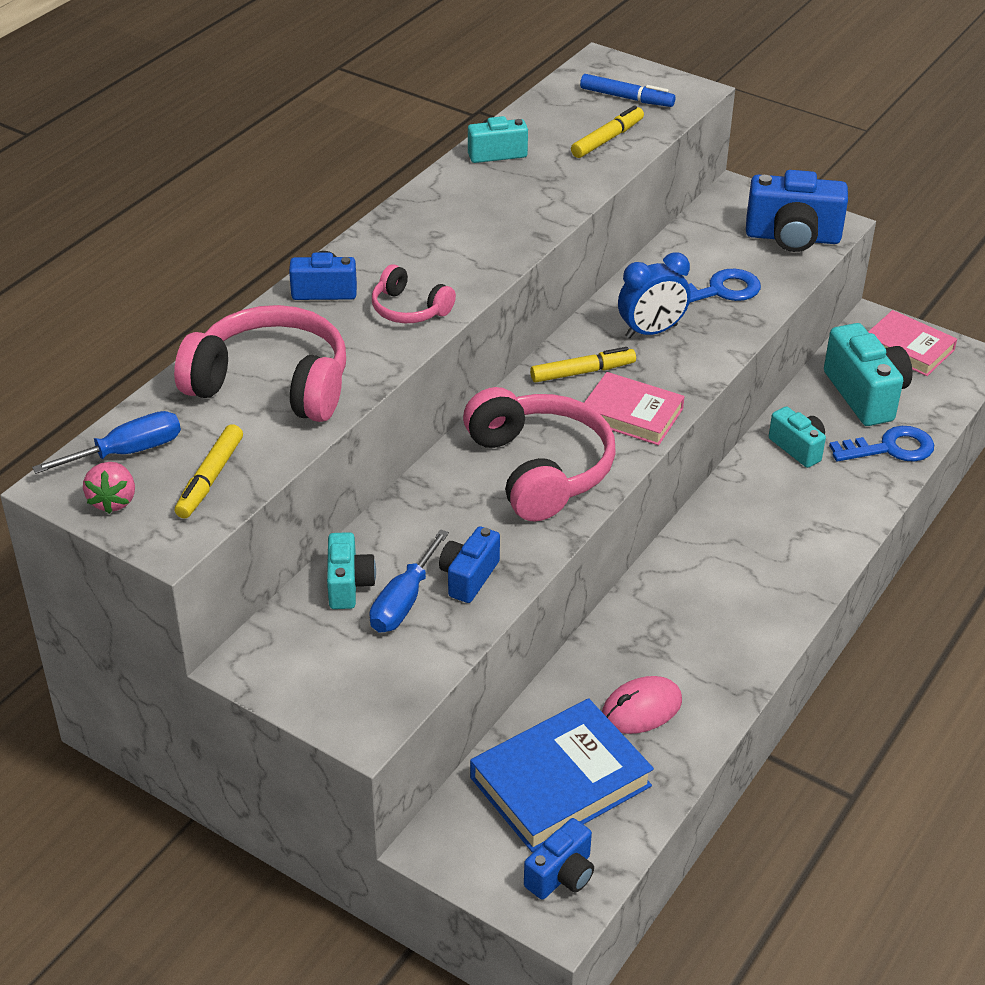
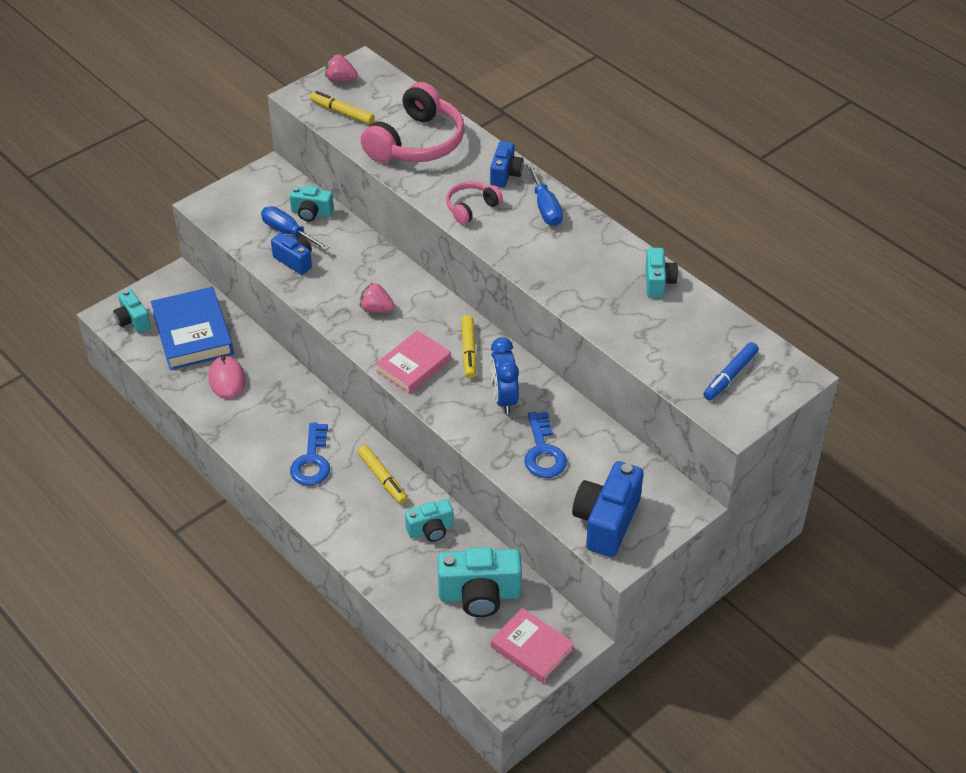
camera: 105 degrees right, 5 degrees up
blue screwdriver [32,411,181,474] -> blue screwdriver moved to [527,163,563,226]
pink headphones [463,387,616,522] -> pink strawberry [360,283,395,313]
blue camera [524,818,594,900] -> turquoise camera [113,289,151,333]
yellow marker [571,105,644,158] -> yellow marker moved to [358,445,408,504]
blue key [829,426,934,462] -> blue key moved to [290,423,330,486]
pink book [868,310,957,376] -> pink book turned 75 degrees clockwise [491,608,574,683]

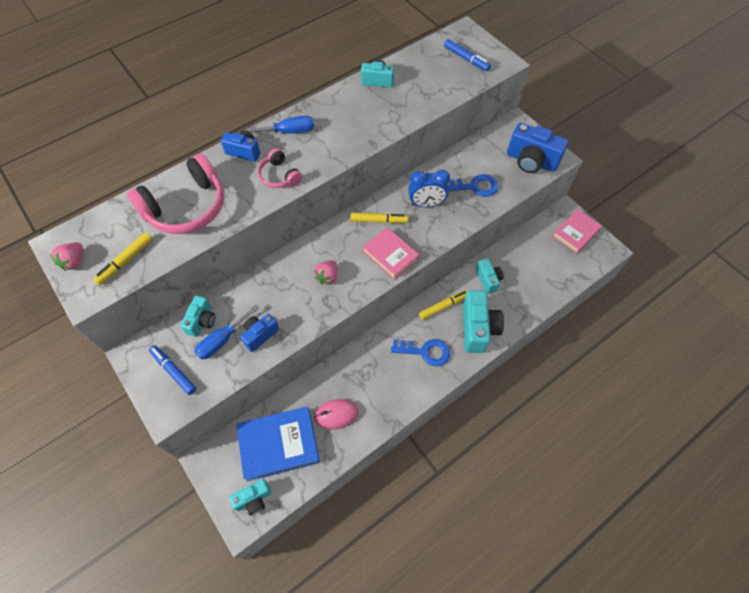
camera: 85 degrees left, 15 degrees up
pink headphones [361,82,465,163] -> pink headphones turned 105 degrees clockwise [127,153,224,234]
turquoise camera [437,547,522,617] -> turquoise camera moved to [463,290,504,353]
none -> blue marker [149,345,196,395]

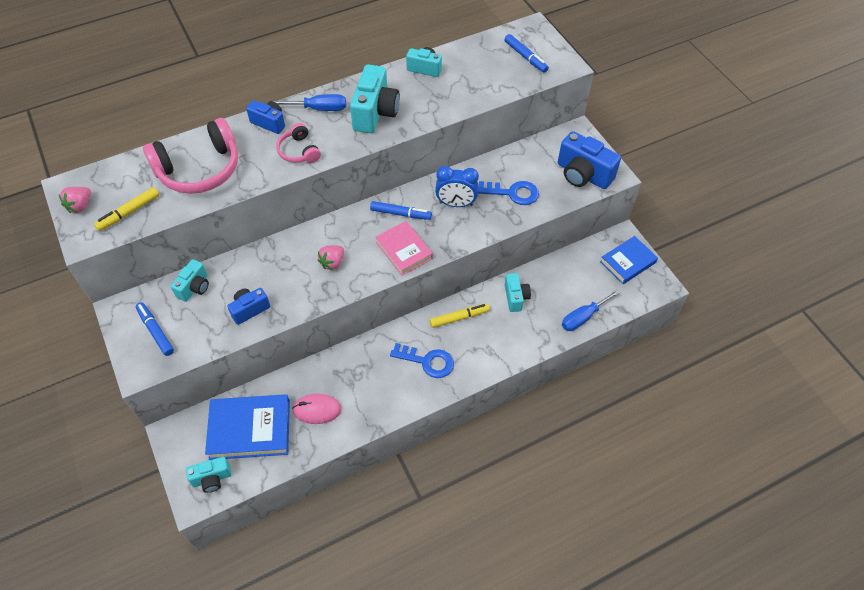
camera: 10 degrees right, 5 degrees down
blue screwdriver [194,305,259,360] -> blue screwdriver moved to [562,289,620,331]
yellow marker [350,213,408,223] -> blue marker [370,201,432,220]
turquoise camera [463,290,504,353] -> turquoise camera moved to [350,64,400,133]
pink book [552,209,602,254] -> blue book [600,236,658,284]

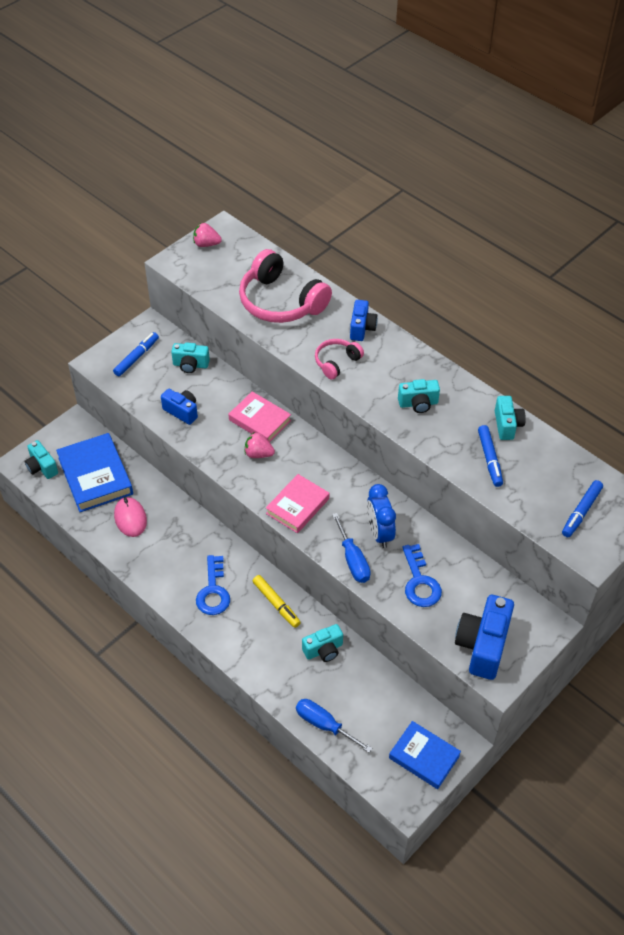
camera: 70 degrees right, 5 degrees down
yellow marker [94,187,159,231] -> none
blue screwdriver [274,94,346,111] -> blue screwdriver moved to [332,513,371,583]
turquoise camera [350,64,400,133] -> turquoise camera [398,379,440,413], size x0.59
blue marker [370,201,432,220] -> blue marker moved to [478,425,503,487]
none -> pink book [228,391,291,442]

